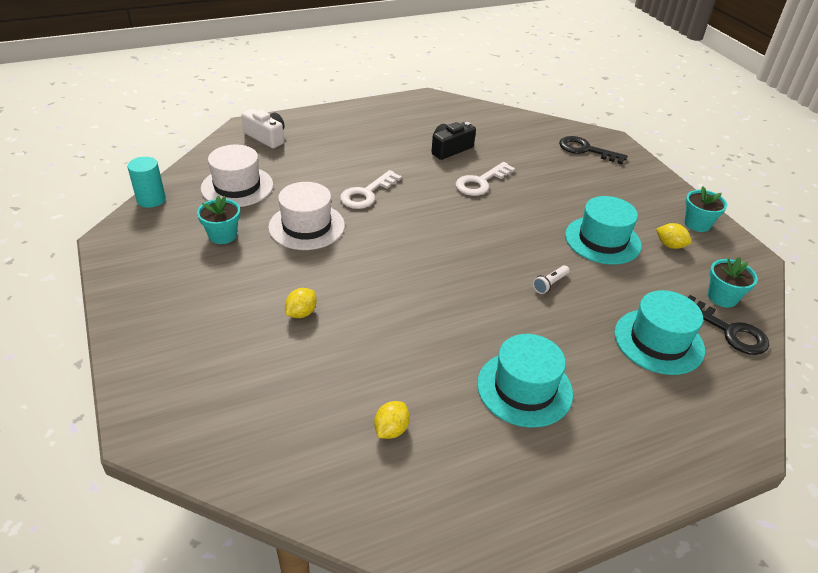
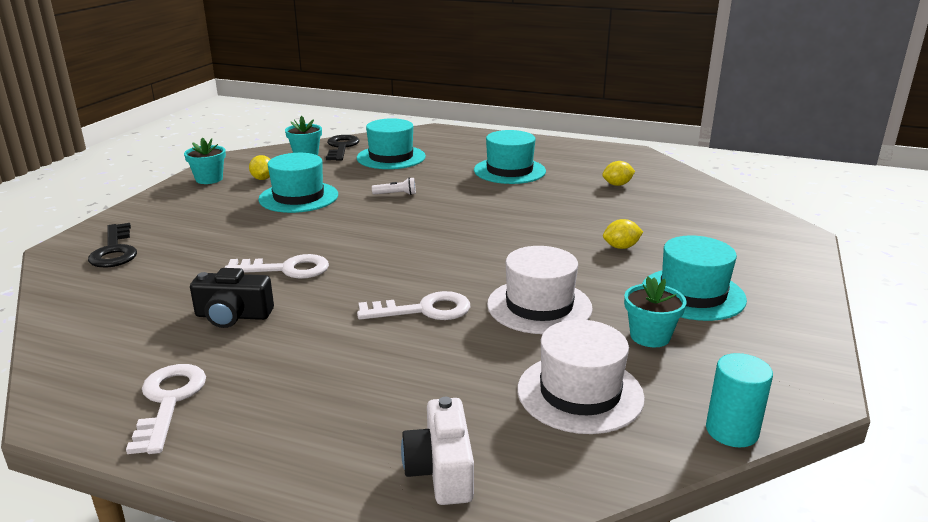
camera: 135 degrees left, 15 degrees down
none -> white key [126,364,206,454]
none -> turquoise hat [642,235,747,321]

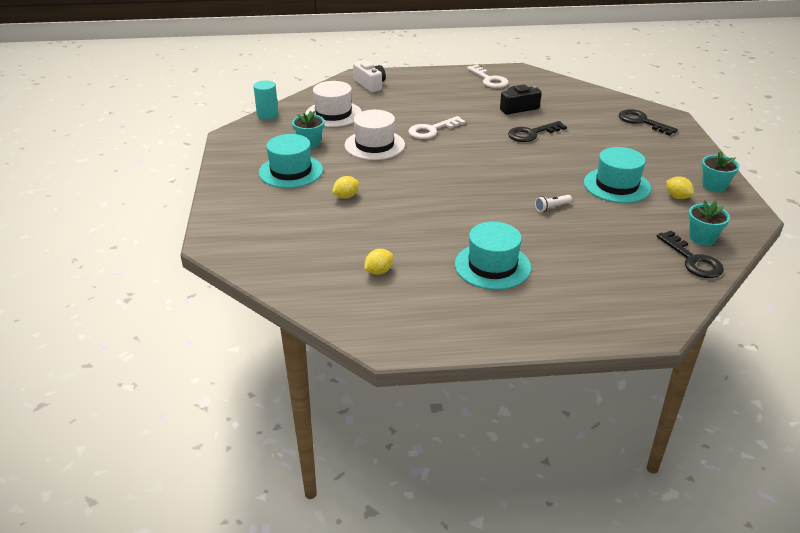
camera: 155 degrees right, 10 degrees up
white key [225,254,329,279] -> black key [508,121,567,142]
turquoise hat [357,118,426,169] -> none

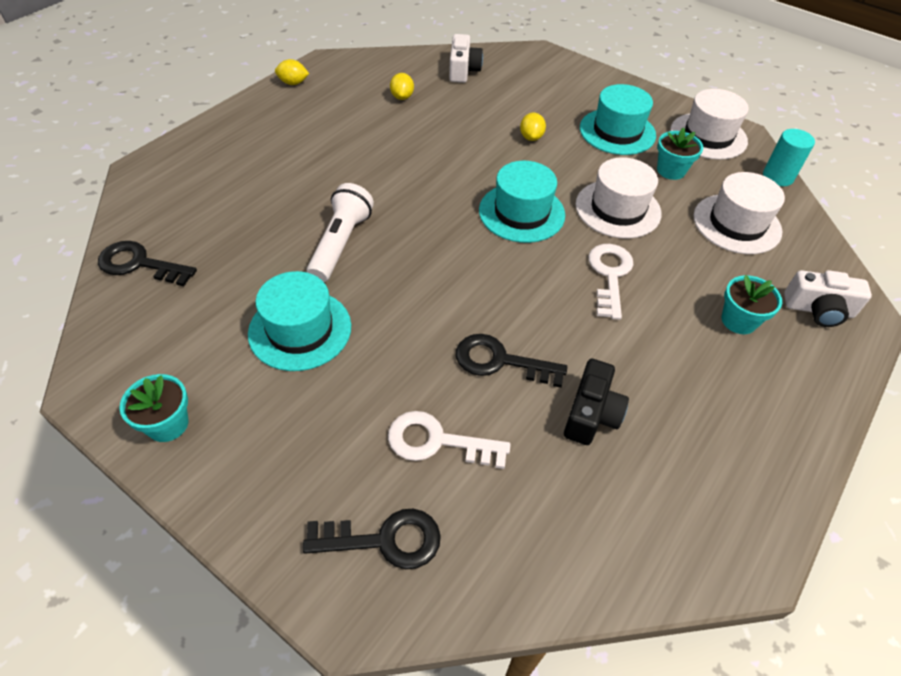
camera: 130 degrees right, 15 degrees up
turquoise hat [455,222,531,290] -> turquoise hat moved to [479,161,565,243]
white key [467,65,508,88] -> white key moved to [388,411,511,469]
black key [508,121,567,142] -> black key turned 90 degrees counterclockwise [456,334,567,388]
white flashlight [535,195,572,212] -> white flashlight [306,183,374,282], size x2.08
yellow lemon [666,176,694,199] -> yellow lemon moved to [275,59,309,85]
turquoise flower pot [688,200,730,245] -> turquoise flower pot moved to [722,275,782,334]
none -> white camera [449,34,483,83]
none -> white hat [670,89,749,160]

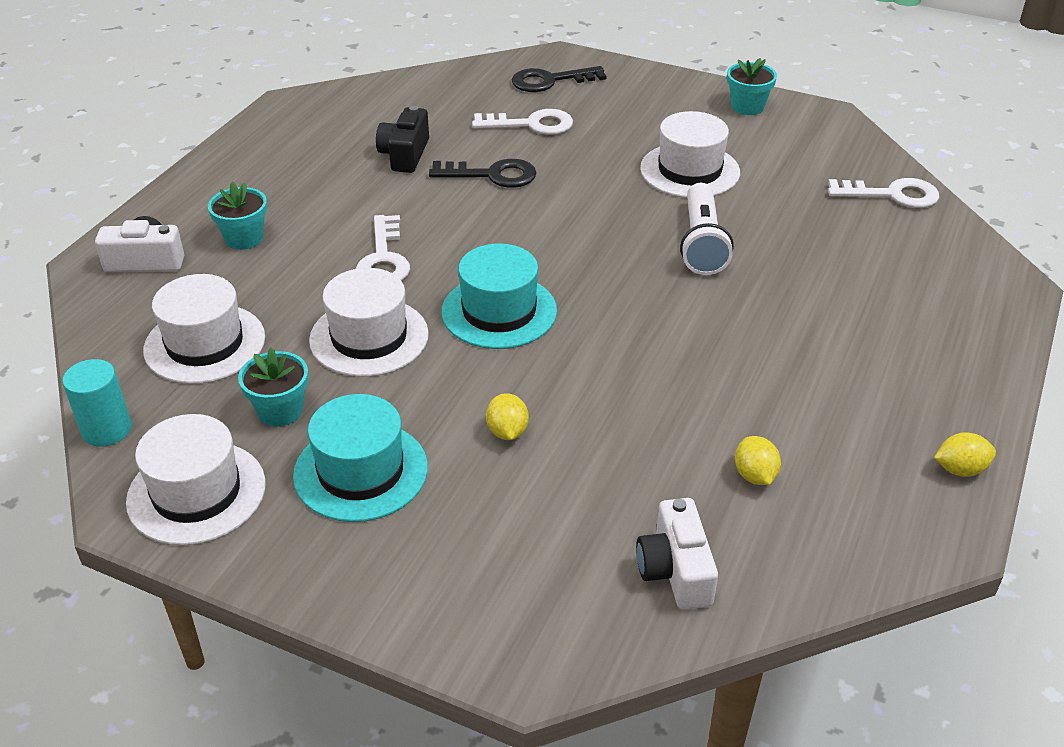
camera: 170 degrees right, 10 degrees down
black key [98,241,197,286] -> white key [828,178,939,208]
turquoise hat [248,271,351,371] -> white hat [640,111,740,198]

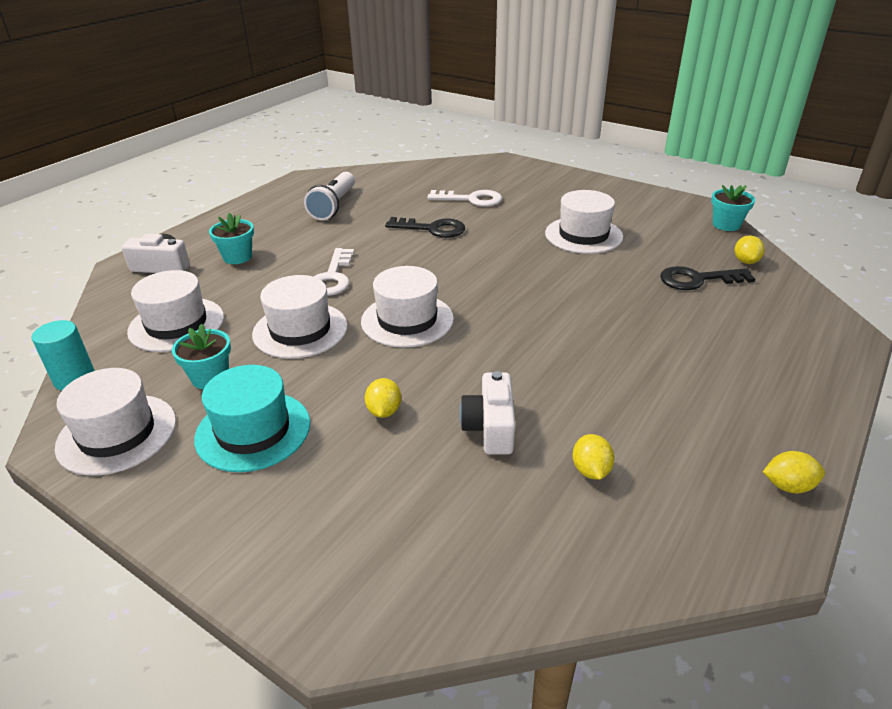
camera: 10 degrees right, 5 degrees down
black camera [376,106,429,173] -> none
turquoise hat [441,243,557,349] -> white hat [361,266,454,348]
black key [512,66,606,92] -> black key moved to [660,266,755,290]
white camera [636,498,718,610] -> white camera moved to [460,371,516,454]
white flashlight [680,183,734,275] -> white flashlight moved to [304,172,355,220]
turquoise flower pot [727,58,777,115] -> turquoise flower pot moved to [711,185,755,231]
white key [828,178,939,208] -> yellow lemon [734,235,765,264]

